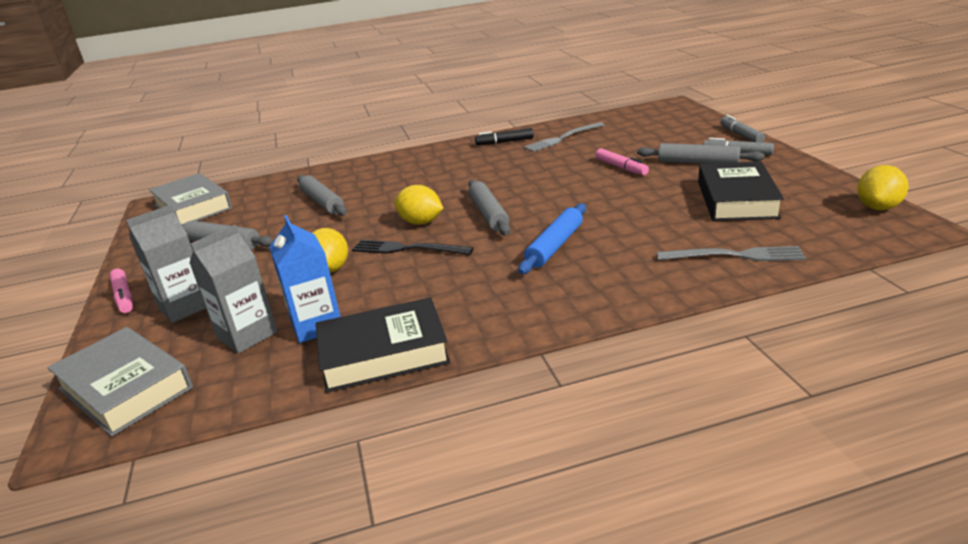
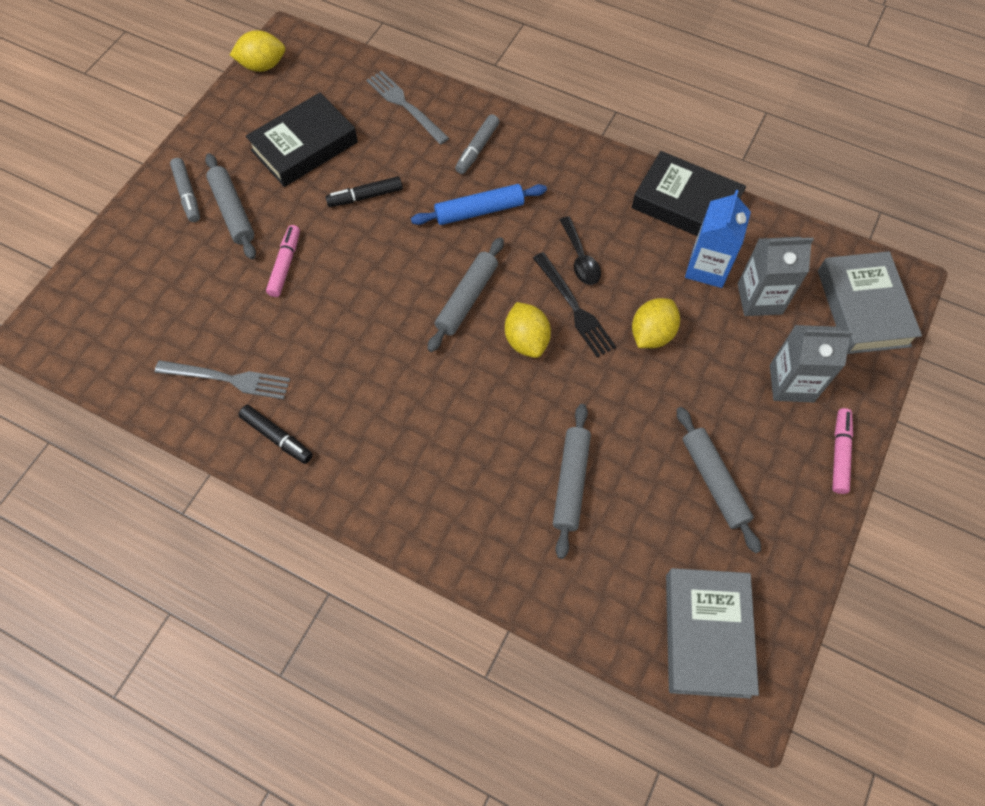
camera: 140 degrees left, 35 degrees up
grey marker [720,115,765,142] -> grey marker moved to [455,114,499,174]
none -> black marker [325,176,403,207]
none -> black spoon [560,217,601,285]

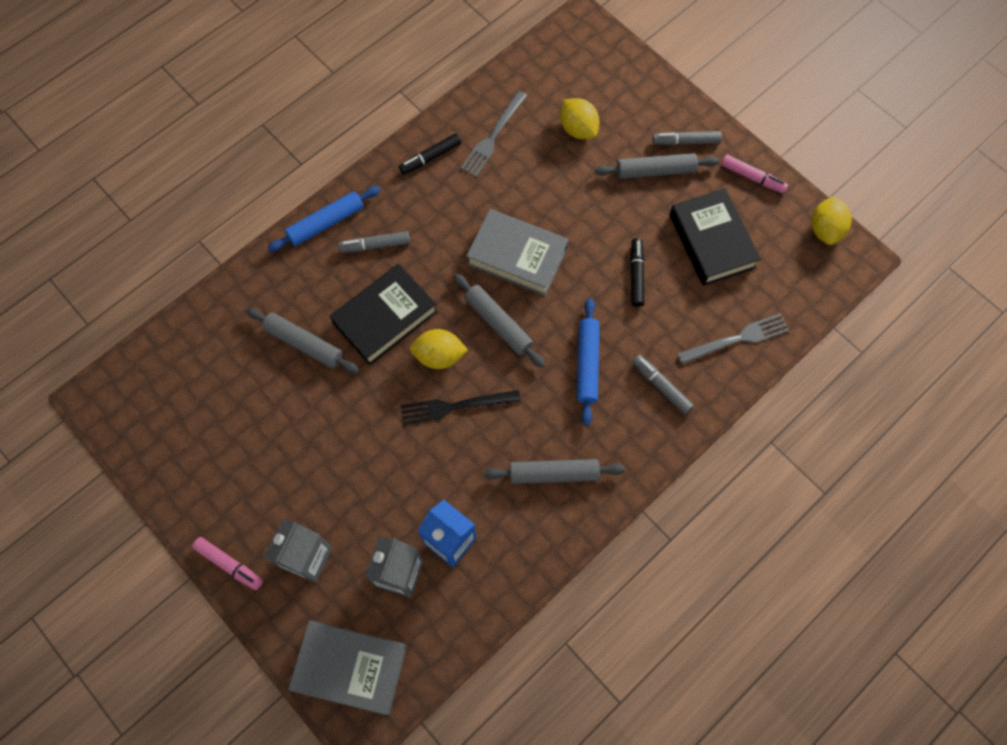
camera: 110 degrees right, 5 degrees up
pink marker [266,225,300,297] -> pink marker moved to [721,155,788,194]
black spoon [560,217,601,285] -> none
black book [632,151,746,236] -> black book moved to [330,264,438,365]
yellow lemon [632,298,680,348] -> yellow lemon moved to [560,98,599,139]
grey book [666,568,759,699] -> grey book moved to [466,209,569,296]
grey rolling pin [677,407,761,553] -> grey rolling pin moved to [484,459,625,484]
none -> blue rolling pin [267,186,380,252]
none -> grey marker [338,231,410,253]

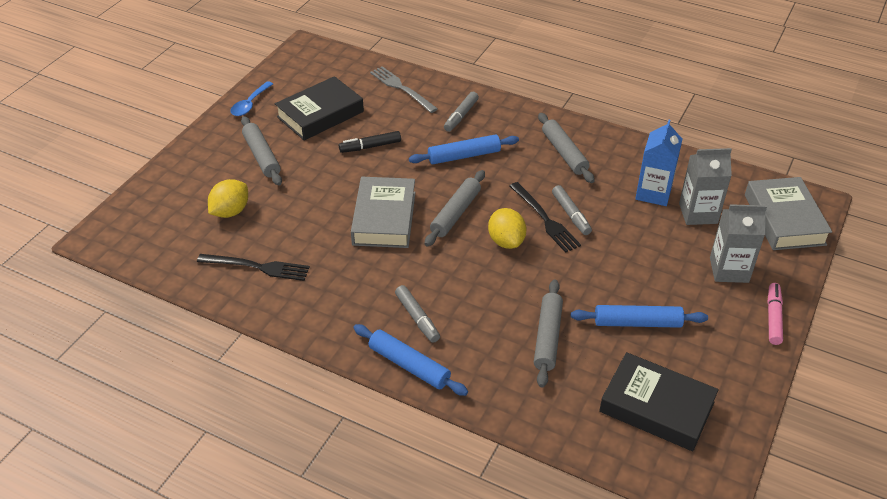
camera: 110 degrees left, 25 degrees down
black book [330,264,438,365] -> black book moved to [599,352,719,451]
black marker [399,133,461,175] -> none
grey fork [460,91,527,177] -> black fork [197,254,310,281]
grey marker [652,131,722,145] -> grey marker moved to [552,185,592,235]
pink marker [721,155,788,194] -> blue spoon [231,81,273,116]
yellow lemon [812,196,852,245] -> none
none -> blue rolling pin [571,305,708,328]

